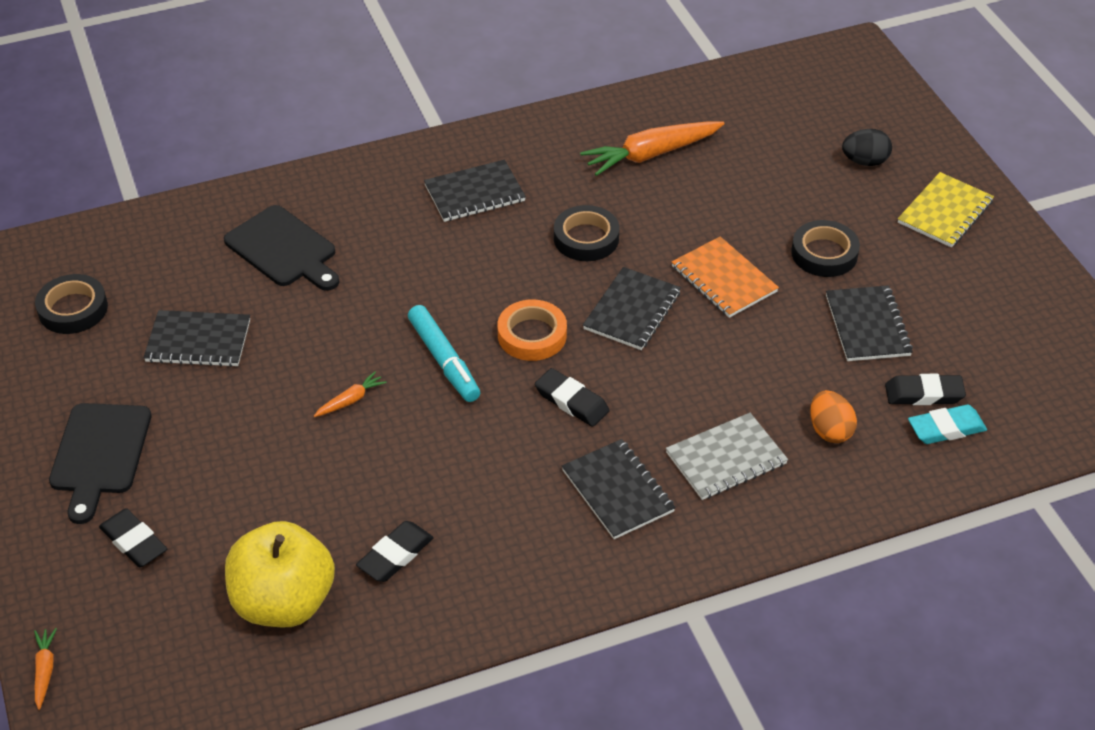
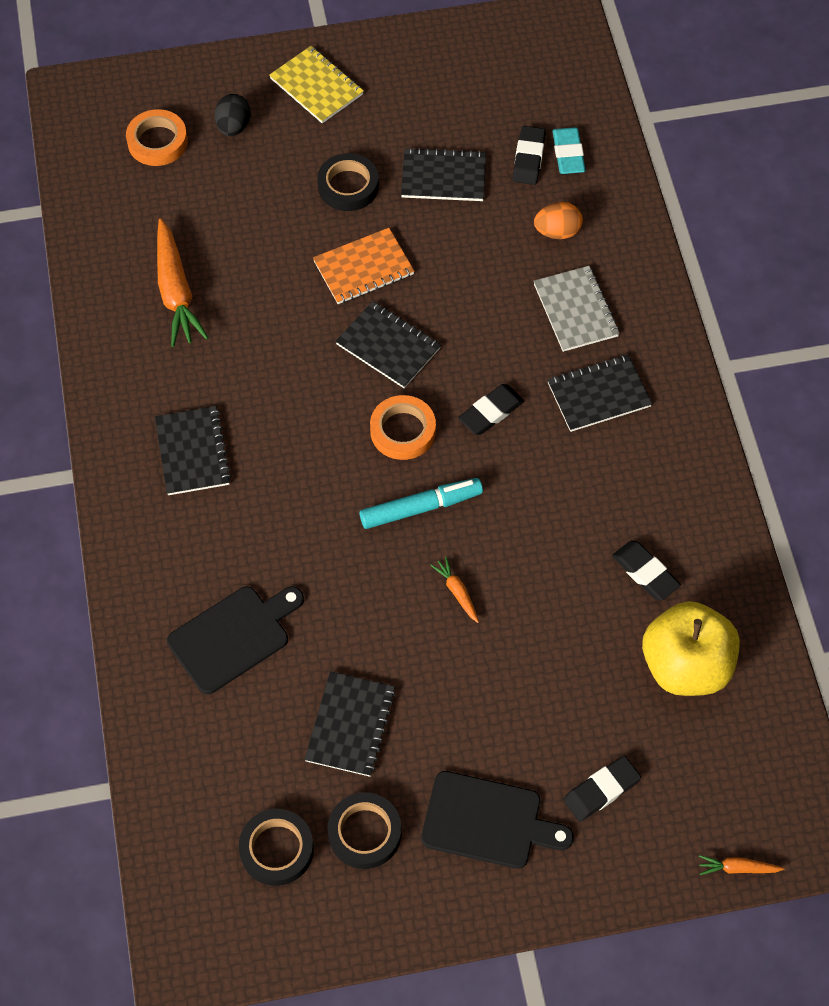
camera: 80 degrees left, 15 degrees up
black tape [554,205,620,261] -> black tape moved to [328,792,402,869]
none -> orange tape [126,109,188,166]

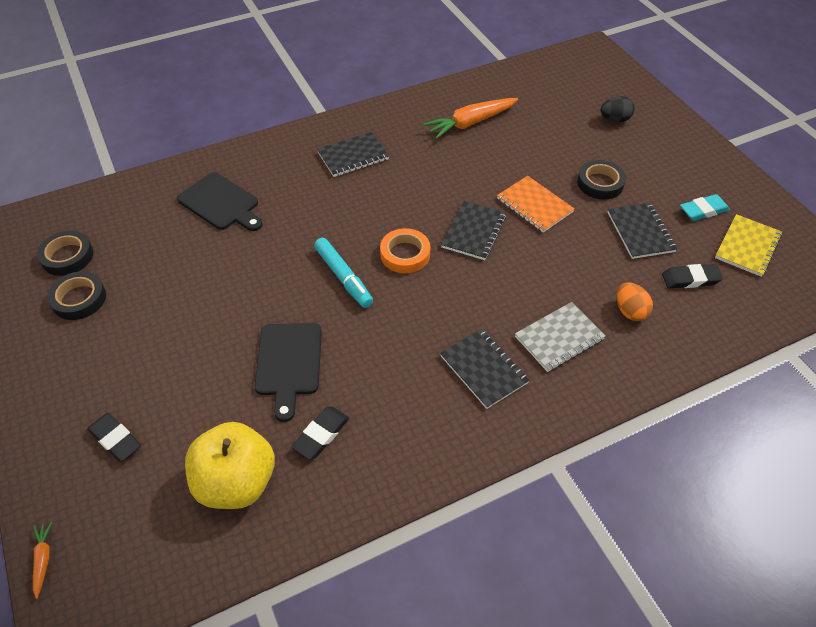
camera: 75 degrees right, 10 degrees down
orange tape [126,109,188,166] -> none
yellow notebook [269,46,364,123] -> yellow notebook moved to [715,214,782,277]
black notebook [305,671,396,777] -> none
black cutting board [421,771,574,869] -> black cutting board moved to [255,323,322,422]
orange carrot [430,557,479,623] -> none
black eraser [458,384,524,435] -> none
turquoise eraser [552,127,586,174] -> turquoise eraser moved to [680,194,730,221]

